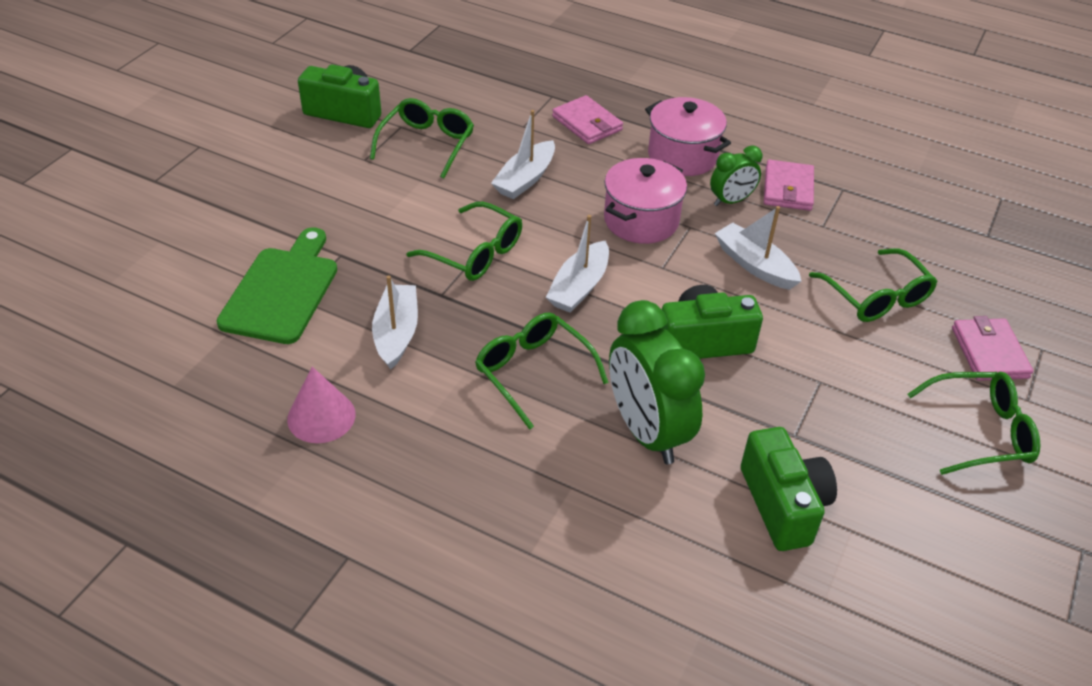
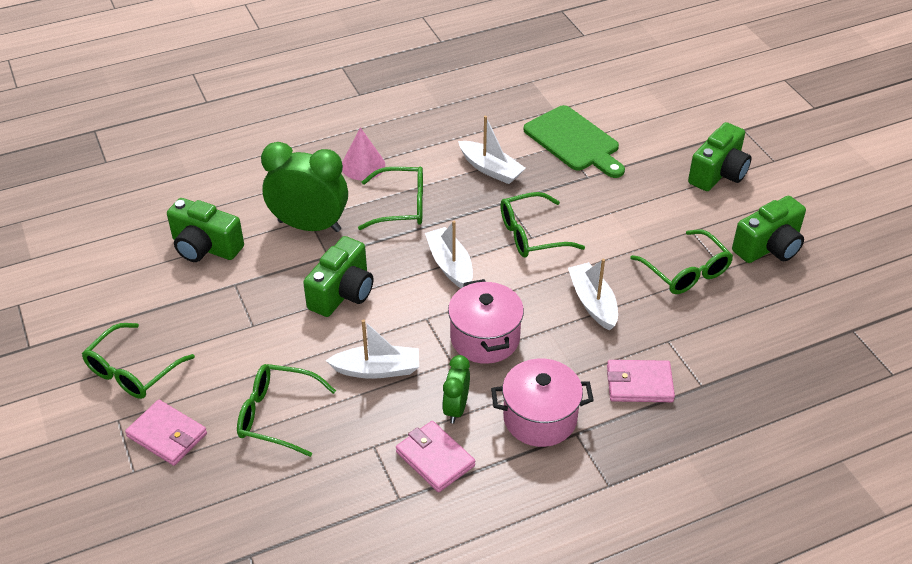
camera: 130 degrees right, 0 degrees up
pink cone [287,367,356,443] -> pink cone moved to [342,127,385,180]
none -> green camera [688,122,751,191]

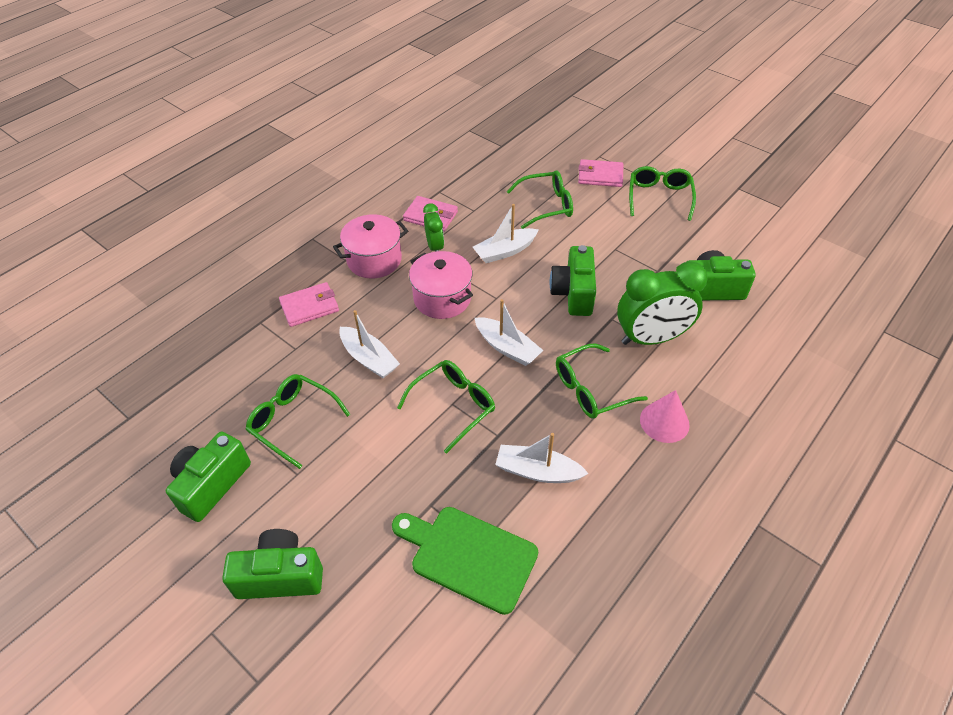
camera: 155 degrees right, 5 degrees up
green camera [688,122,751,191] -> green camera turned 75 degrees clockwise [222,529,323,599]

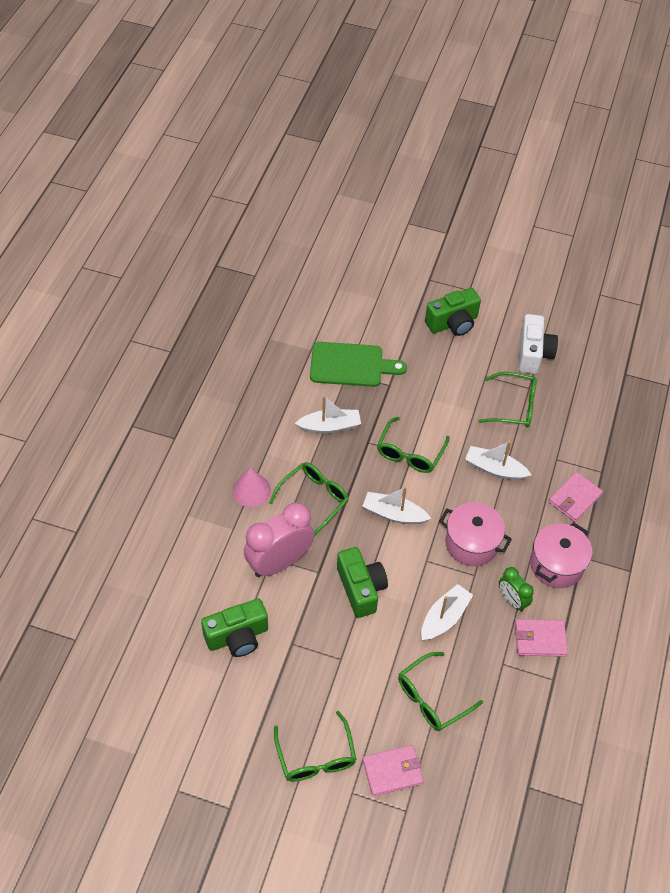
camera: 155 degrees right, 5 degrees up
green camera [166,432,251,522] -> white camera [519,314,558,374]
green clock [617,261,708,345] -> pink clock [244,502,314,577]

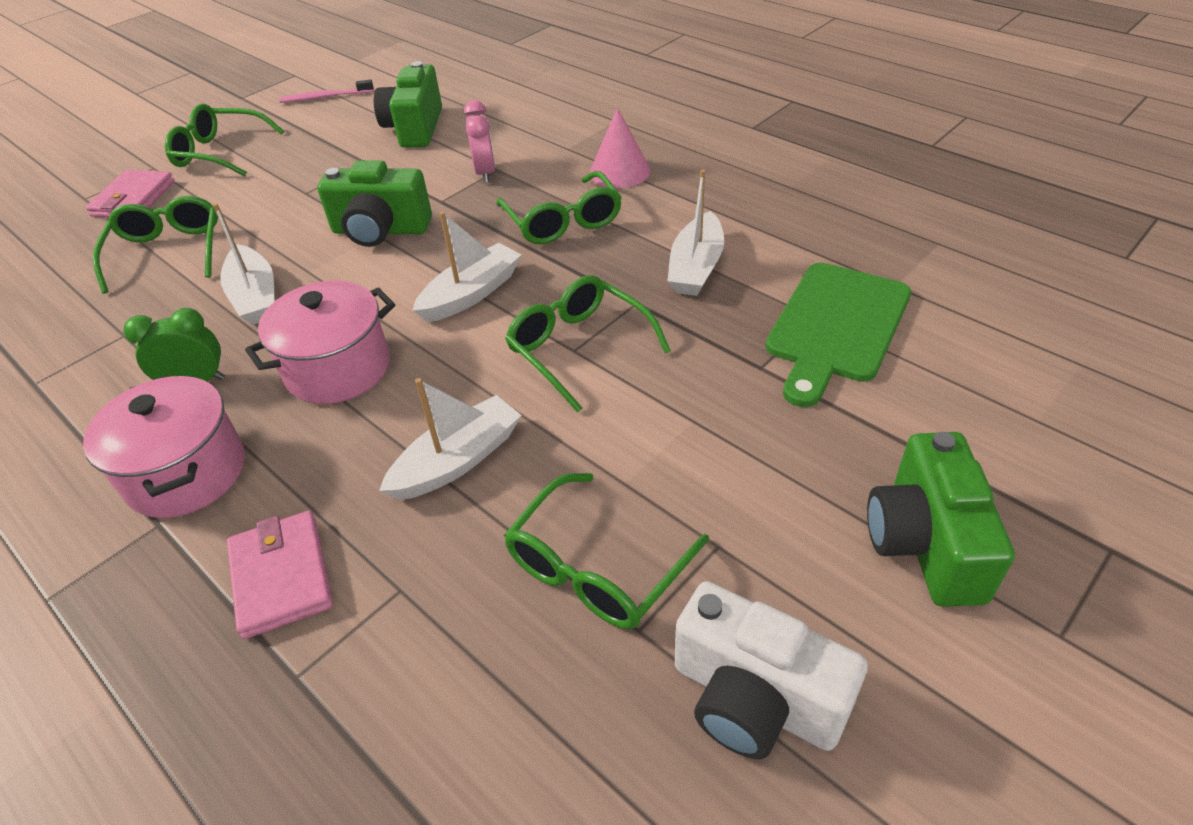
camera: 120 degrees right, 10 degrees down
pink clock [244,502,314,577] -> pink clock [464,100,495,183], size x0.53
pink wallet [515,619,568,657] -> none
none -> pink toothbrush [279,79,374,103]

